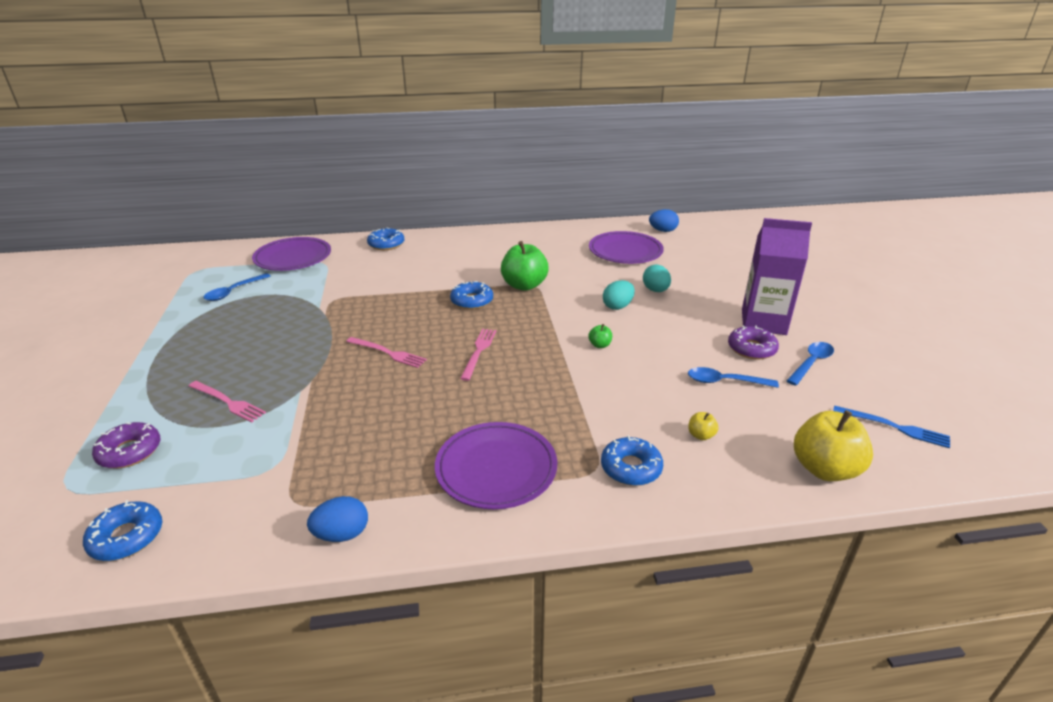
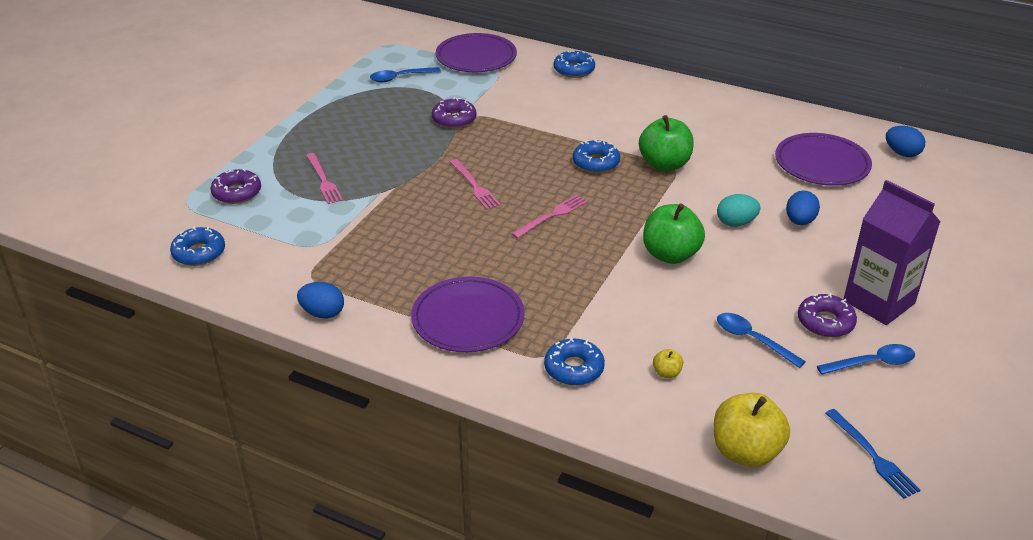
camera: 35 degrees right, 5 degrees up
green apple [588,324,612,348] -> green apple [643,203,705,264], size x2.29
turquoise egg [643,265,671,292] -> blue egg [786,191,820,225]
none -> purple donut [432,97,477,129]

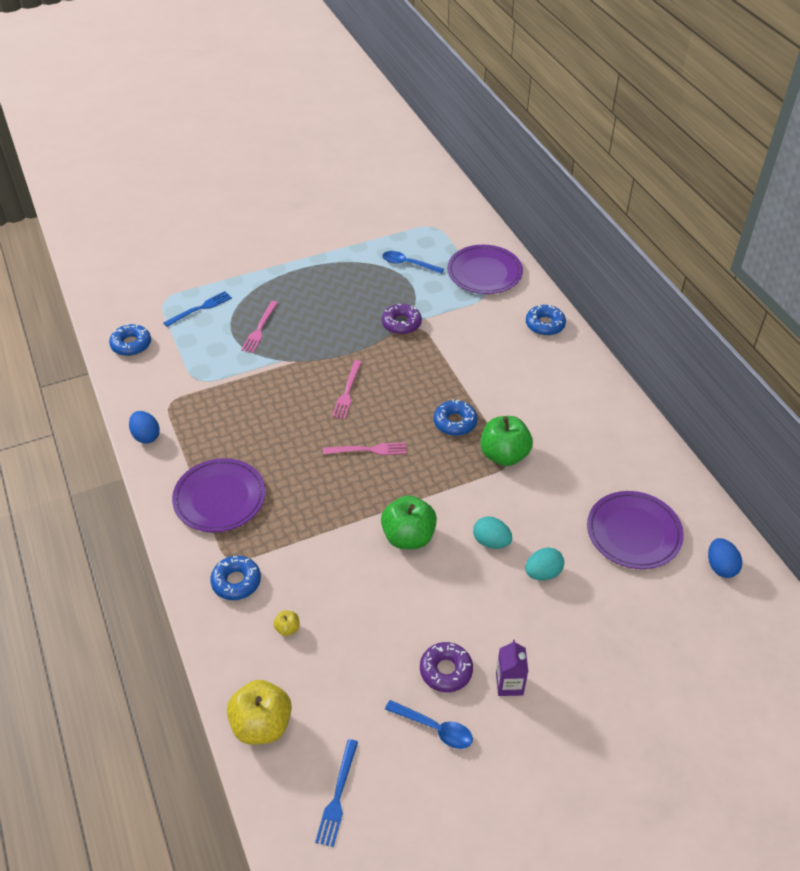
camera: 40 degrees right, 10 degrees up
purple donut [211,169,261,204] -> blue fork [164,291,232,327]
blue spoon [717,313,806,368] -> none
blue egg [786,191,820,225] -> turquoise egg [525,547,564,580]
purple carton [843,180,940,325] -> purple carton [496,640,528,696], size x0.52

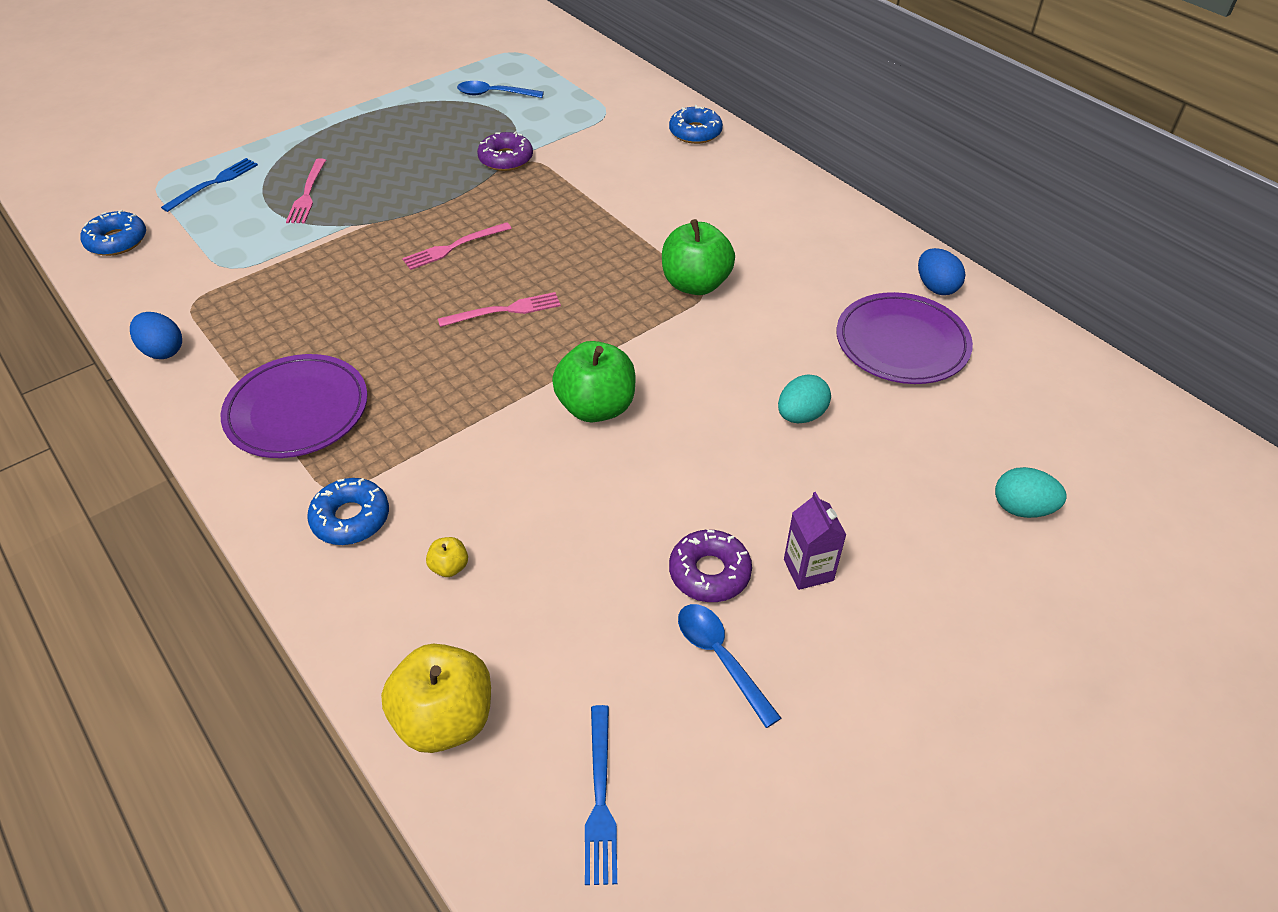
camera: 15 degrees left, 0 degrees up
pink fork [332,360,362,419] -> pink fork turned 60 degrees clockwise [402,222,512,270]
blue spoon [385,700,473,749] -> blue spoon turned 135 degrees counterclockwise [678,604,781,728]
blue donut [434,399,478,436] -> none
purple plate [447,245,523,294] -> none
turquoise egg [473,516,512,549] -> turquoise egg moved to [995,467,1066,518]
blue egg [708,538,742,578] -> blue egg moved to [918,248,965,295]

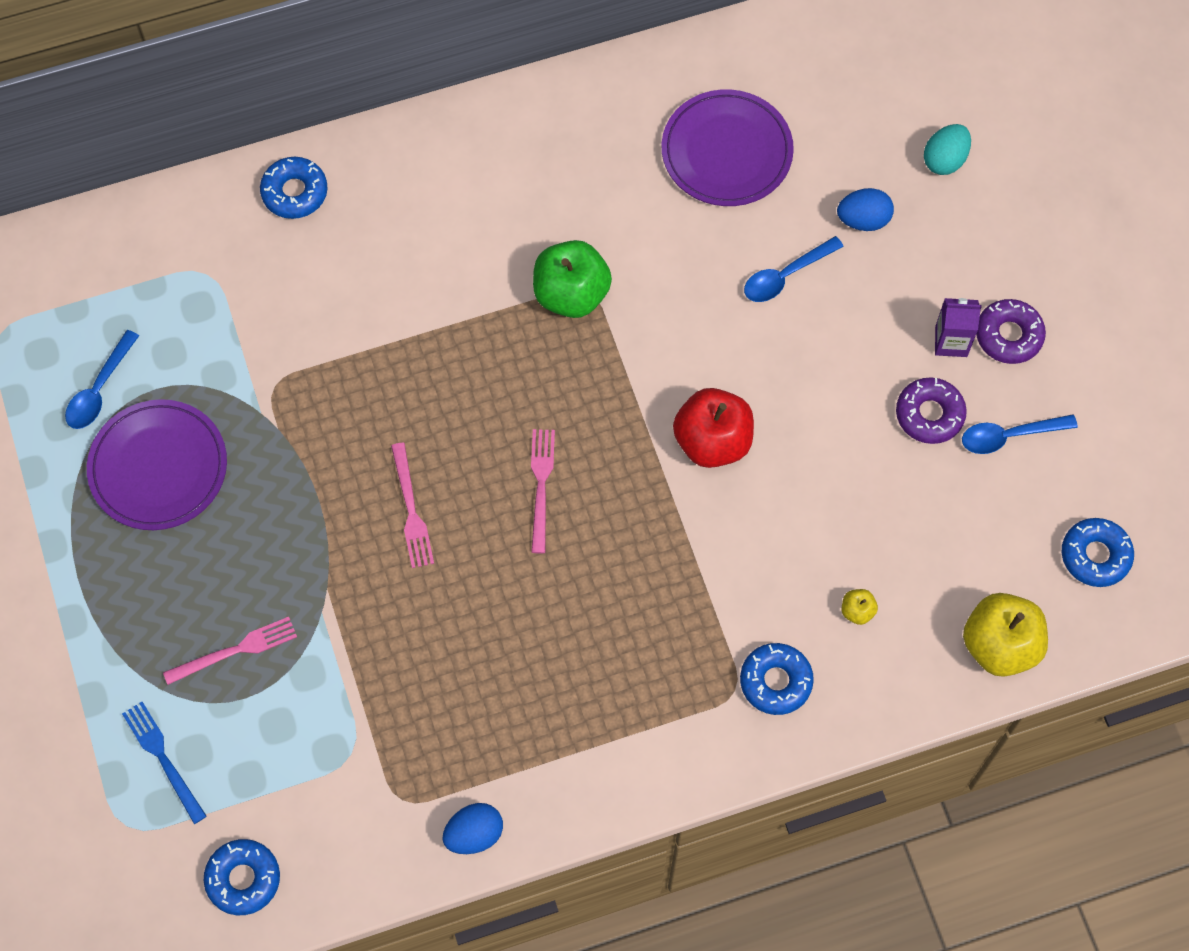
camera: 70 degrees left, 20 degrees up
purple plate [221,354,368,458] -> purple plate moved to [87,399,227,530]
pink fork [286,158,326,223] -> pink fork turned 45 degrees counterclockwise [163,617,297,685]
purple donut [477,131,533,171] -> purple donut moved to [976,299,1046,364]
green apple [552,341,636,422] -> red apple [673,388,754,468]
blue fork [585,705,617,885] -> blue donut [1062,518,1134,587]
turquoise egg [778,374,831,423] -> blue spoon [744,236,844,302]
blue egg [918,248,965,295] -> blue egg moved to [837,188,894,231]

